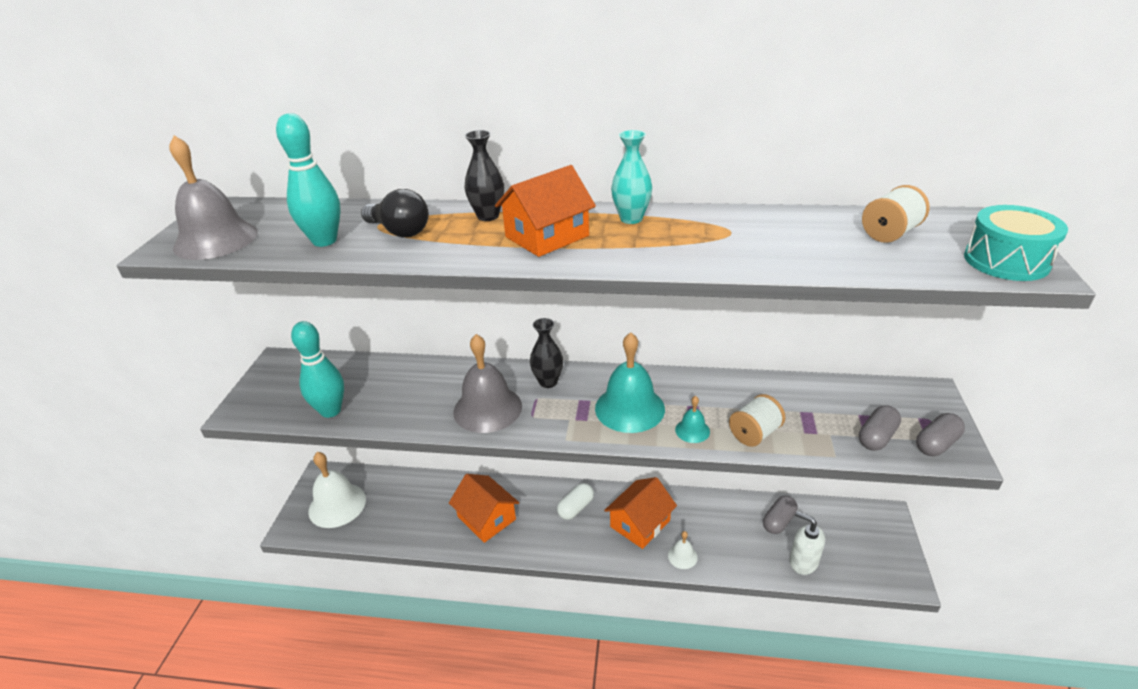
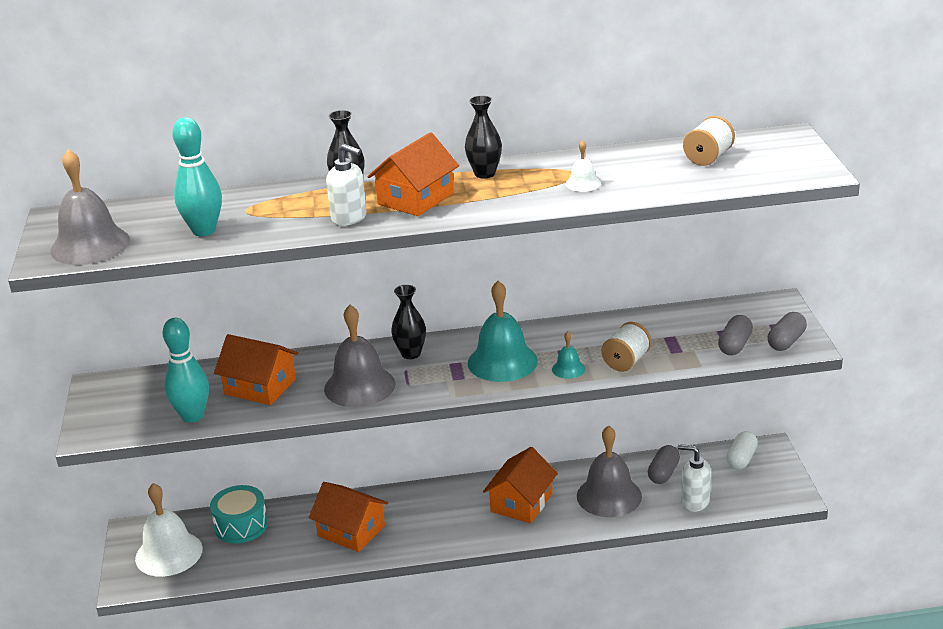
camera: 15 degrees left, 5 degrees down
black light bulb [361,189,429,237] -> none
white capsule [557,483,594,520] -> white capsule moved to [726,431,758,470]
turquoise vase [611,130,652,224] -> black vase [465,95,502,178]
white bell [668,531,698,569] -> white bell moved to [566,140,601,192]
turquoise drum [964,205,1068,281] -> turquoise drum moved to [210,485,268,543]
none -> orange house [214,334,299,405]
none -> white soap dispenser [326,144,367,226]
none -> grey bell [577,425,642,517]

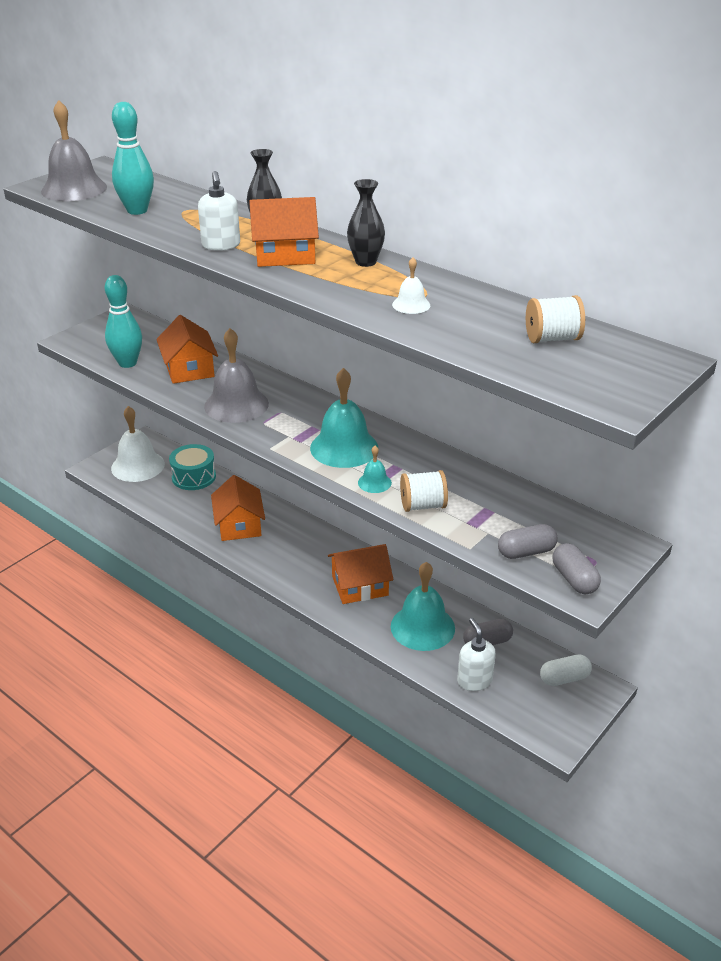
camera: 45 degrees right, 5 degrees up
black vase [391,285,426,359] -> none
grey bell [577,425,642,517] -> turquoise bell [391,562,455,651]
grey capsule [768,312,807,351] -> grey capsule turned 75 degrees clockwise [552,543,601,594]

